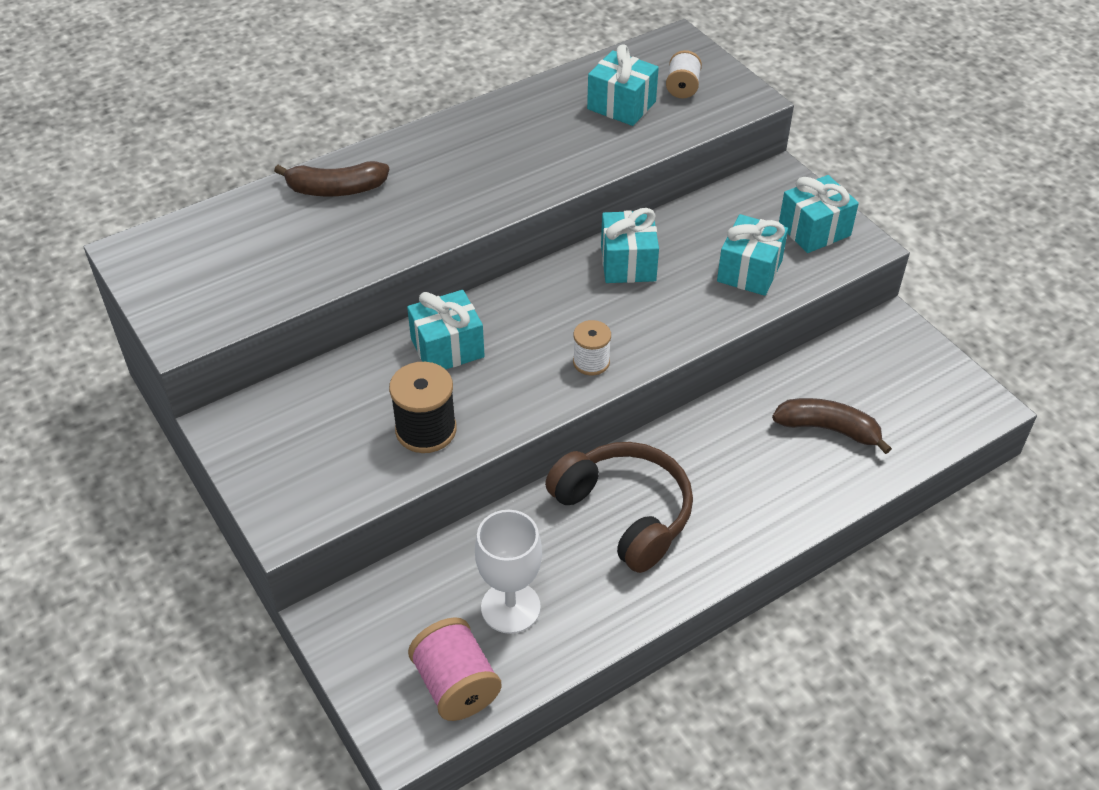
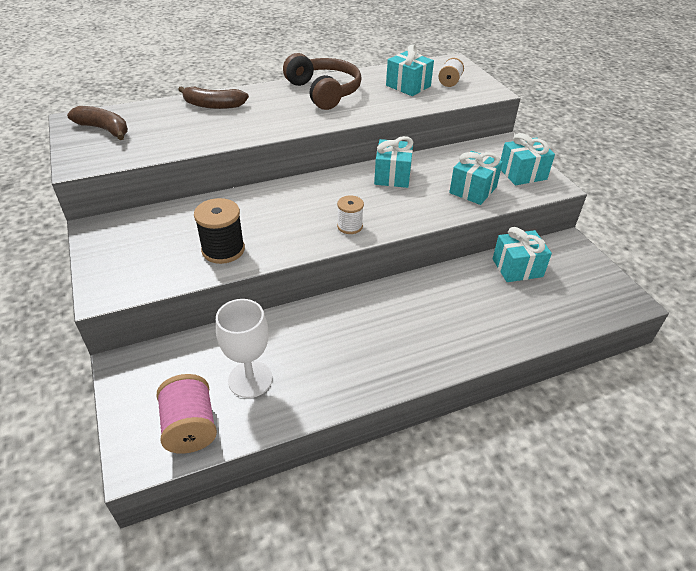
camera: 10 degrees right, 5 degrees down
turquoise gift [407,290,485,369] -> turquoise gift moved to [493,227,552,282]
brown headphones [545,442,693,573] -> brown headphones moved to [283,53,362,110]
brown banana [772,398,892,454] -> brown banana moved to [67,106,128,140]

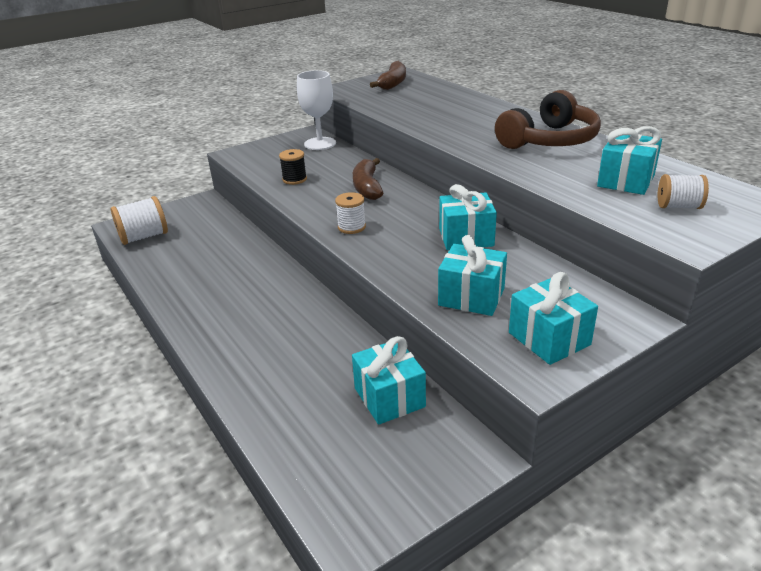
camera: 80 degrees right, 10 degrees down
pink spool [156,374,217,454] -> white spool [111,196,168,245]
brown banana [178,86,249,109] -> brown banana moved to [353,158,383,200]
black spool [194,198,245,264] -> black spool [279,149,307,185], size x0.63
white goblet [216,299,273,398] -> white goblet moved to [297,70,336,150]

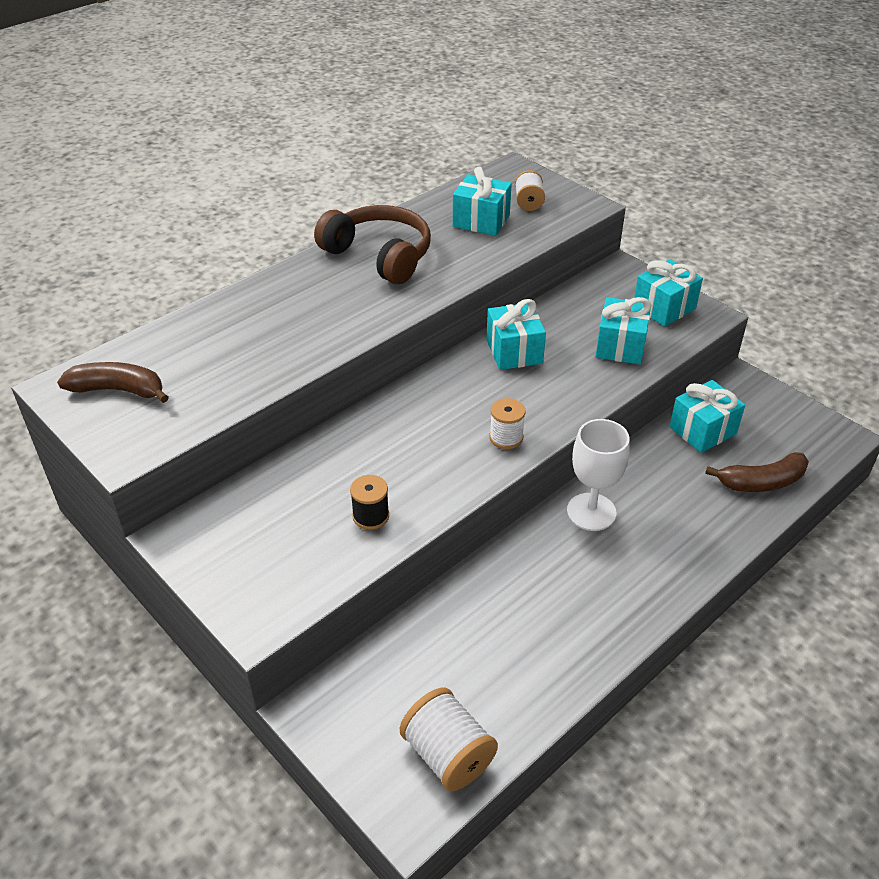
camera: 100 degrees left, 10 degrees up
white goblet [297,70,336,150] -> white goblet moved to [567,419,630,531]
brown banana [353,158,383,200] -> brown banana moved to [705,452,809,492]

